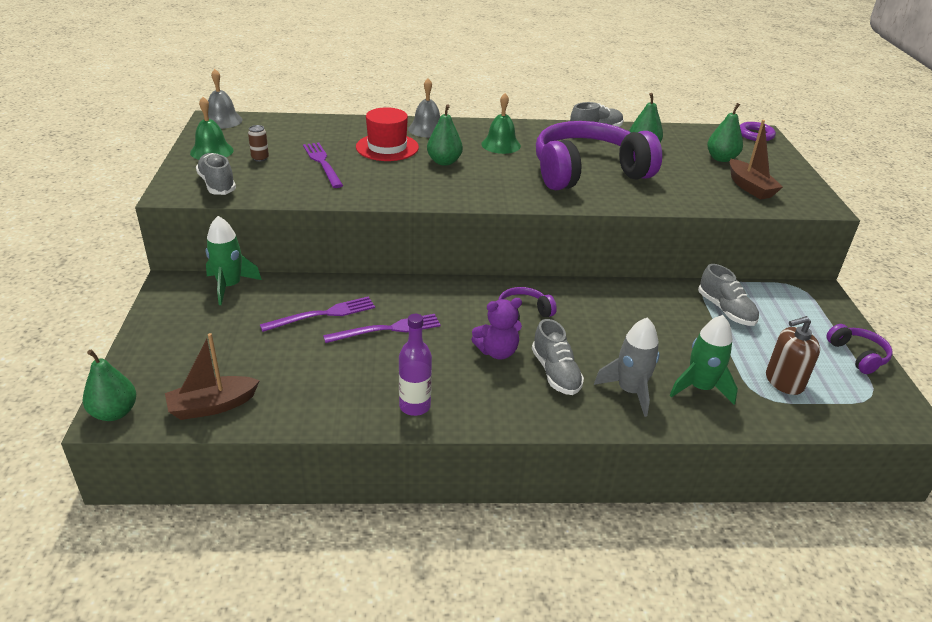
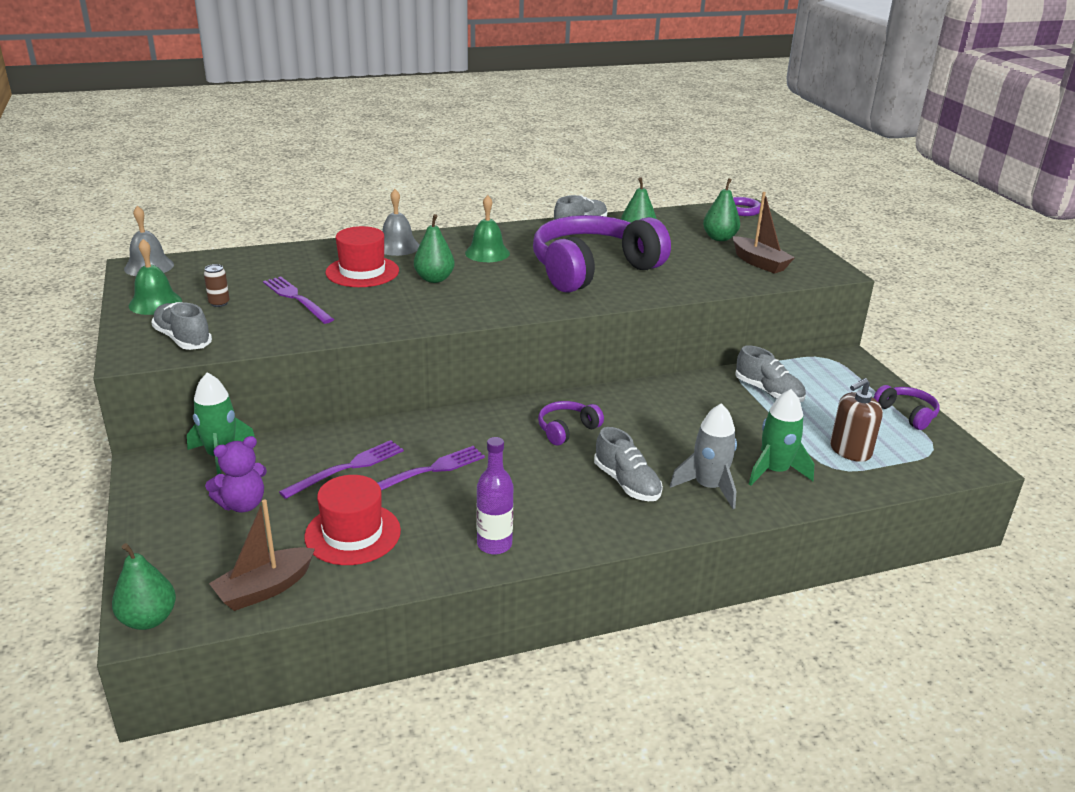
camera: 15 degrees left, 5 degrees down
purple teddy bear [471,298,522,359] -> purple teddy bear moved to [205,436,267,513]
none -> red hat [304,475,401,565]

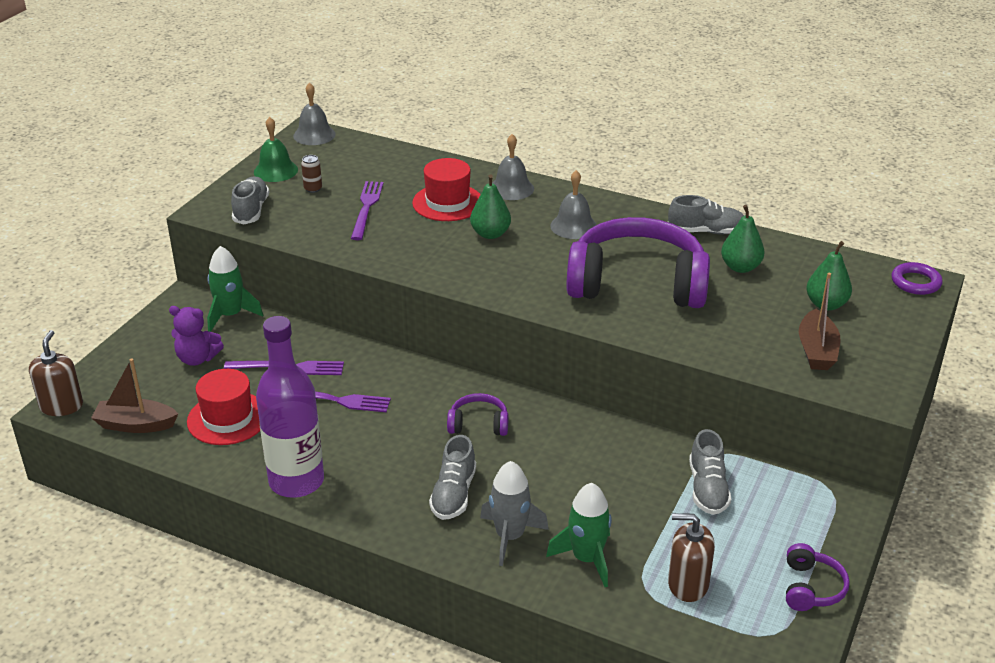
camera: 45 degrees right, 5 degrees up
green pear [112,543,176,630] -> brown soap dispenser [29,330,83,416]
green bell [465,195,510,262] -> grey bell [550,170,597,239]
purple bottle [477,437,514,555] -> purple bottle [256,316,324,498], size x1.75

